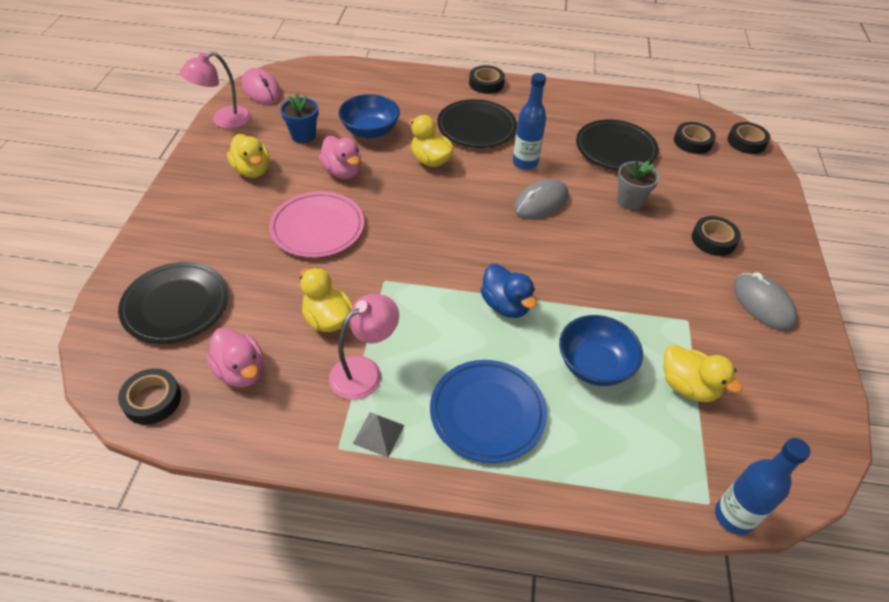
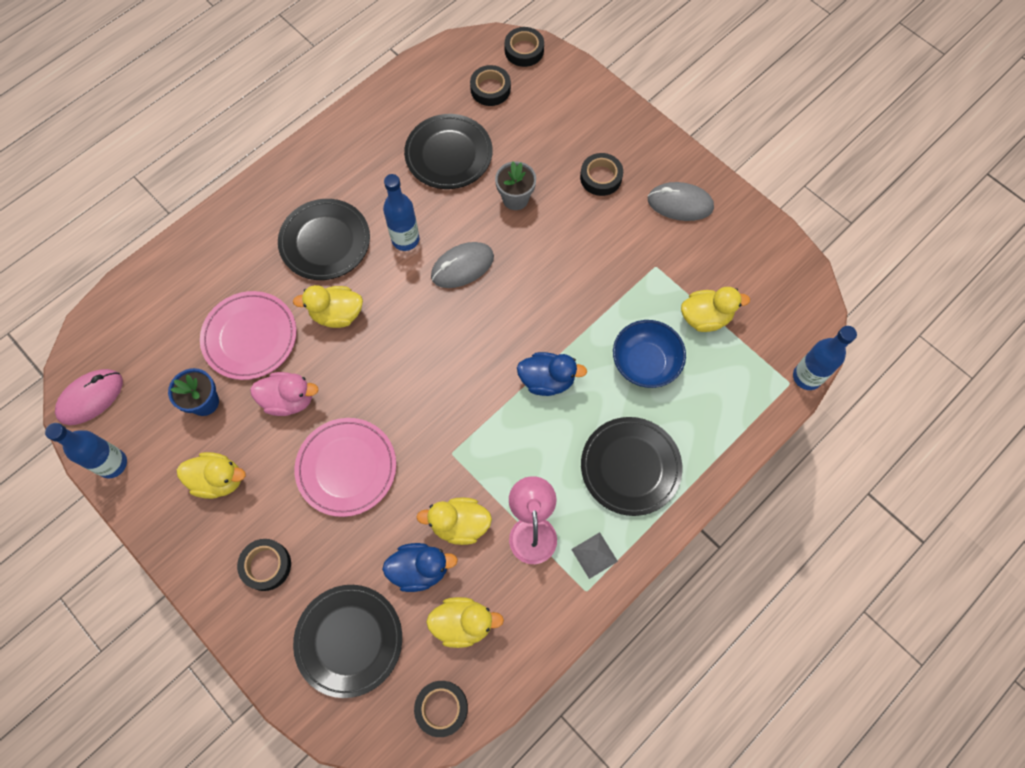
camera: 50 degrees left, 20 degrees up
pink lamp [180,52,251,129] -> blue bottle [45,423,127,478]
pink duck [206,328,264,387] -> yellow duck [426,597,504,648]
pink mouse [242,68,281,104] -> pink mouse turned 45 degrees counterclockwise [55,369,123,425]
blue bowl [338,94,400,139] -> pink plate [200,291,297,380]
blue plate [430,360,547,463] -> black plate [581,417,682,516]
black tape [469,65,505,94] -> black tape moved to [237,539,291,591]
grey mouse [514,179,569,219] -> grey mouse turned 60 degrees clockwise [431,242,494,288]
none -> blue duck [382,543,458,592]

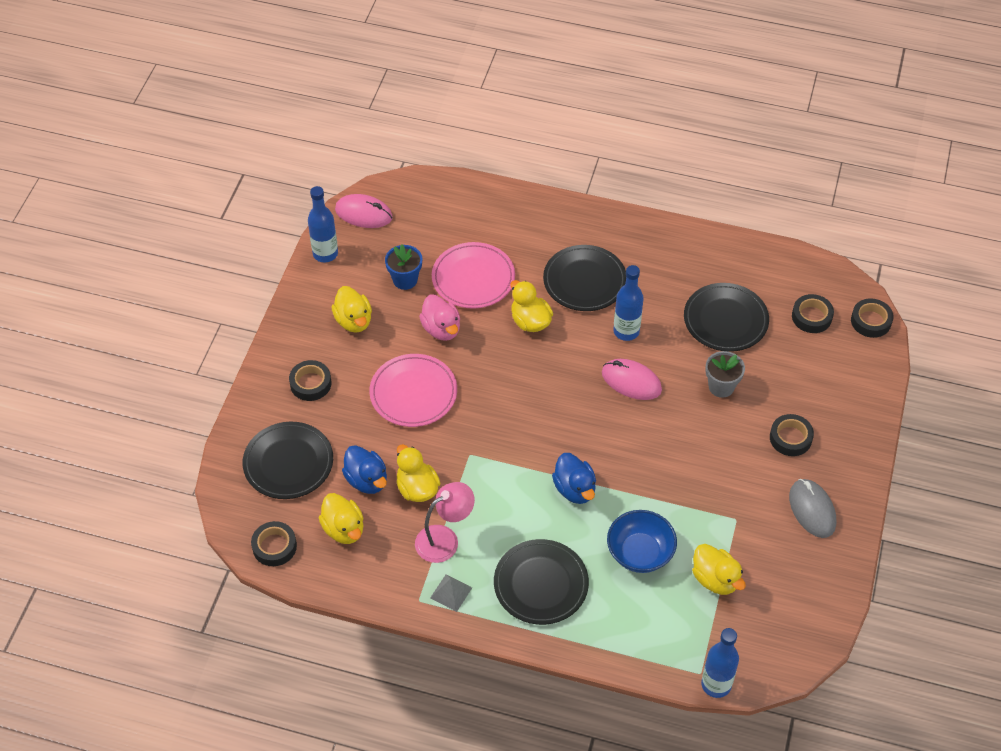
camera: 60 degrees right, 15 degrees down
grey mouse [431,242,494,288] -> pink mouse [602,359,662,400]

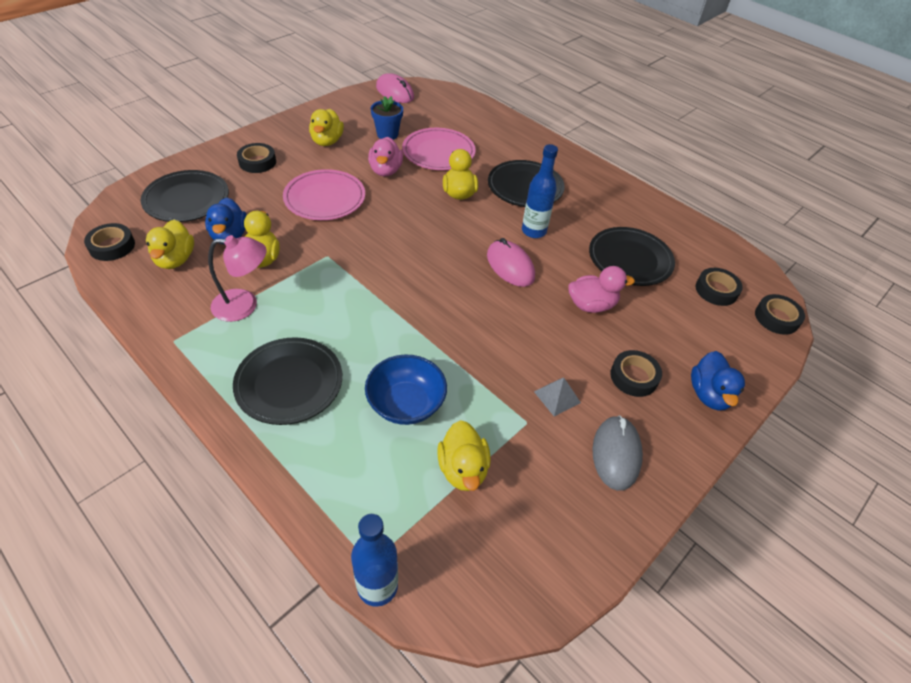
camera: 25 degrees right, 5 degrees down
blue bottle [308,186,338,262] -> none
grey pyramid [430,574,472,612] -> grey pyramid moved to [534,378,581,417]
blue duck [552,453,596,504] -> blue duck moved to [691,351,745,411]
grey flower pot [705,351,745,398] -> pink duck [568,266,635,313]

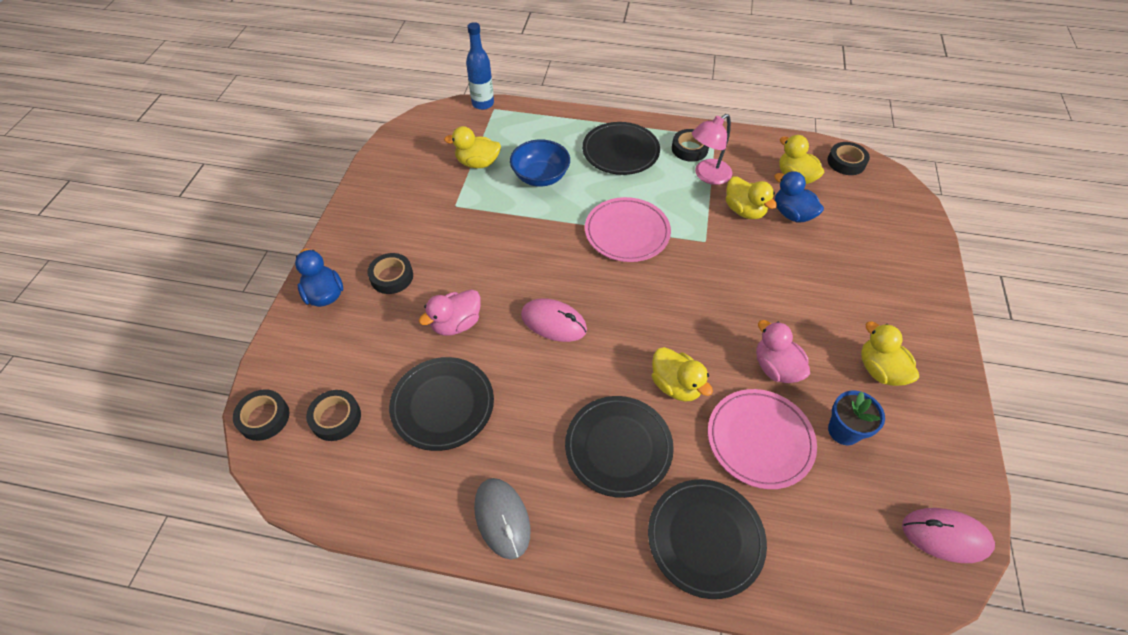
camera: 150 degrees right, 5 degrees up
black plate [141,170,229,222] -> black plate moved to [648,479,767,599]
black tape [237,143,276,173] -> black tape moved to [672,129,709,162]
pink plate [283,169,365,220] -> pink plate moved to [585,197,671,262]
yellow duck [437,420,491,491] -> yellow duck turned 45 degrees counterclockwise [444,126,501,168]
blue bottle [522,144,558,238] -> none
grey pyramid [534,378,581,417] -> none
grey mouse [592,415,643,491] -> grey mouse moved to [474,478,531,559]

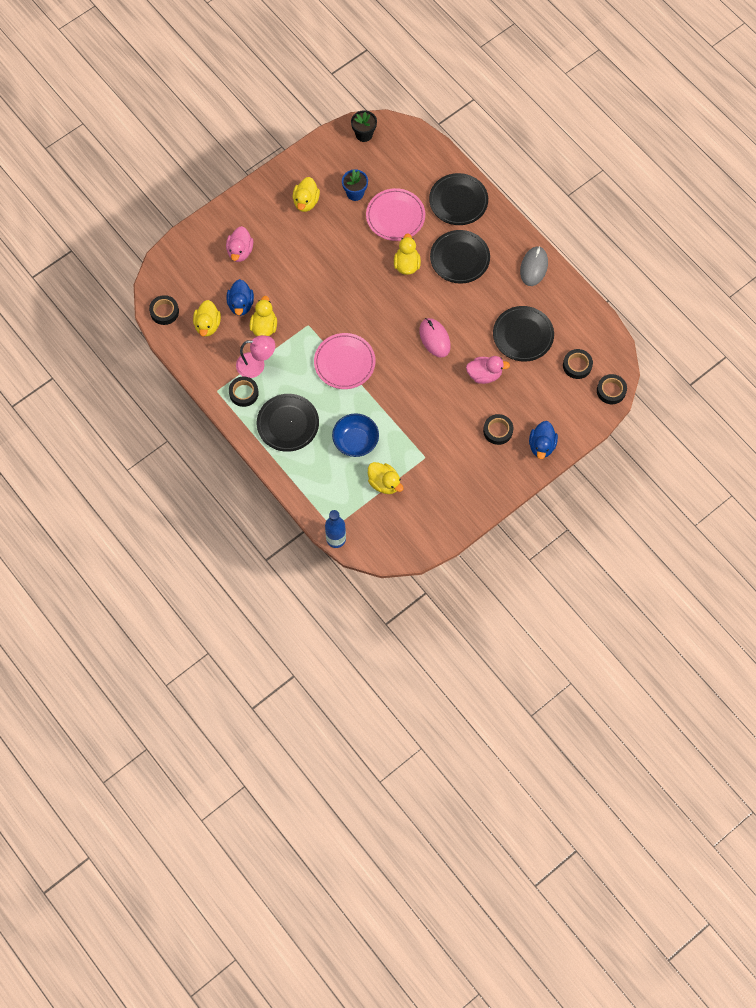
camera: 140 degrees left, 15 degrees up
pink duck [756,320,810,383] -> pink duck moved to [226,226,253,262]
pink mouse [902,508,995,563] -> black flower pot [351,110,377,142]

